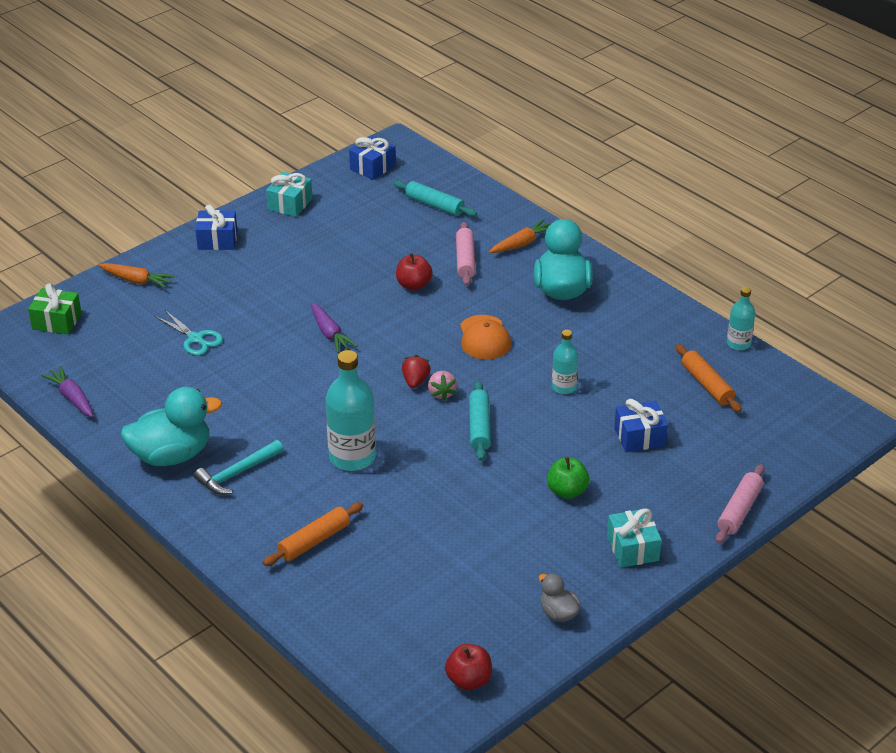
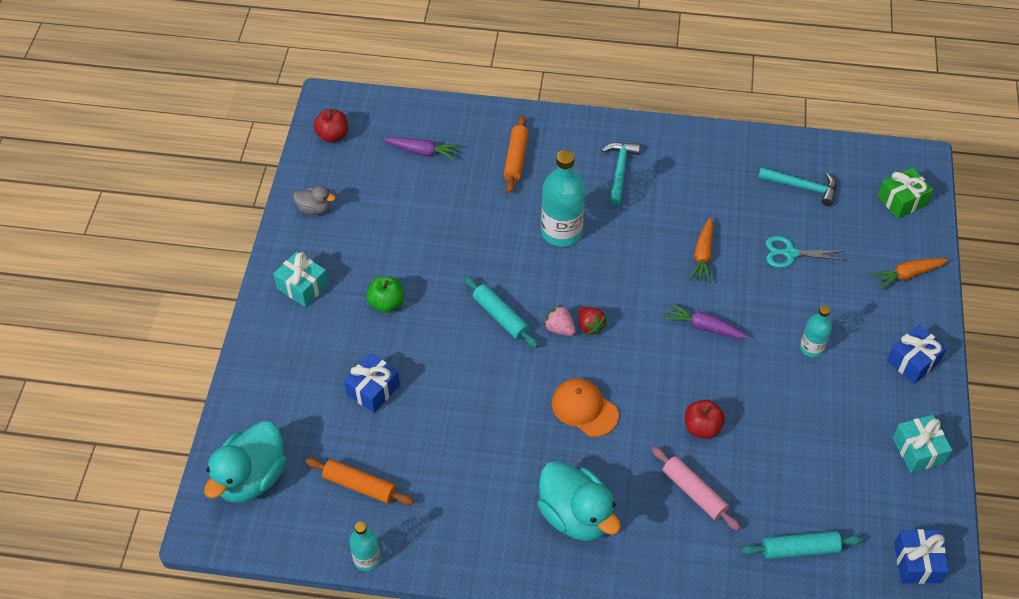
camera: 140 degrees right, 15 degrees up
purple carrot [41,366,93,417] -> purple carrot moved to [383,137,460,160]
turquoise duck [121,387,222,466] -> turquoise duck moved to [204,421,287,503]
orange carrot [489,219,550,253] -> orange carrot moved to [689,217,713,283]
turquoise bottle [552,330,579,394] -> turquoise bottle moved to [800,305,832,357]
pink rolling pin [716,464,765,544] -> none
none -> turquoise hammer [758,167,836,206]

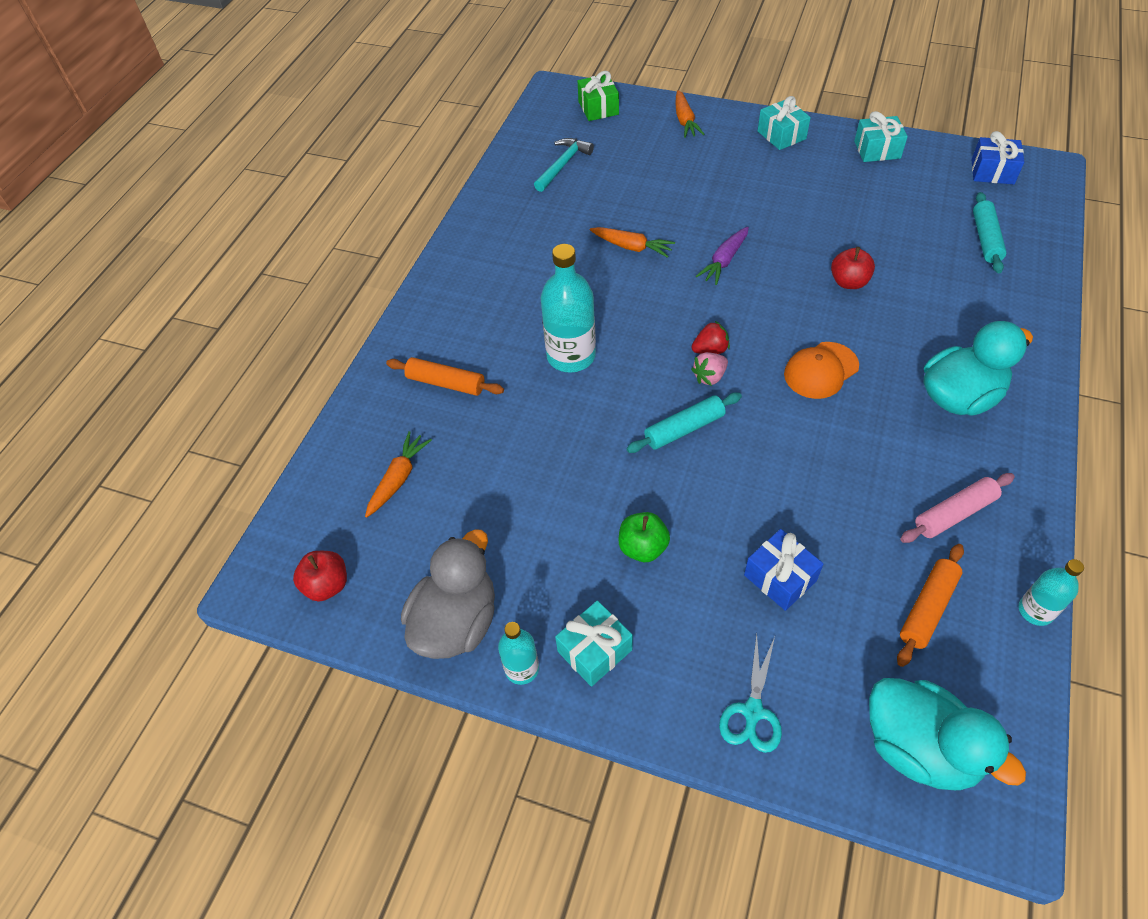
camera: 75 degrees left, 0 degrees up
grey duck [293,186,335,215] -> grey duck [401,529,495,659], size x2.00
purple carrot [383,137,460,160] -> orange carrot [365,431,432,518]
turquoise hammer [602,142,640,205] -> none
pink rolling pin [652,447,740,531] -> pink rolling pin moved to [900,473,1015,543]
turquoise scissors [766,236,844,268] -> turquoise scissors moved to [719,633,782,753]
turquoise bottle [800,305,832,357] -> turquoise bottle moved to [498,622,539,685]
blue gift [887,325,947,384] -> turquoise gift [758,96,811,150]

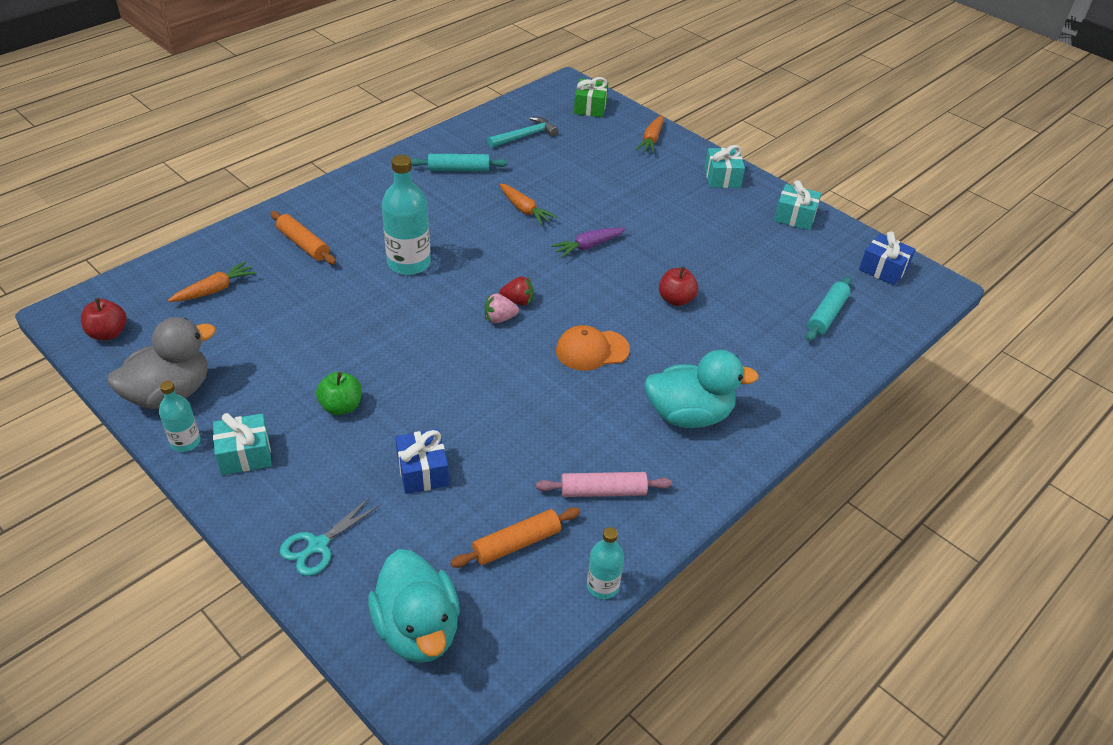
camera: 20 degrees right, 10 degrees down
turquoise rolling pin [626,392,742,453] -> turquoise rolling pin moved to [411,154,508,171]

